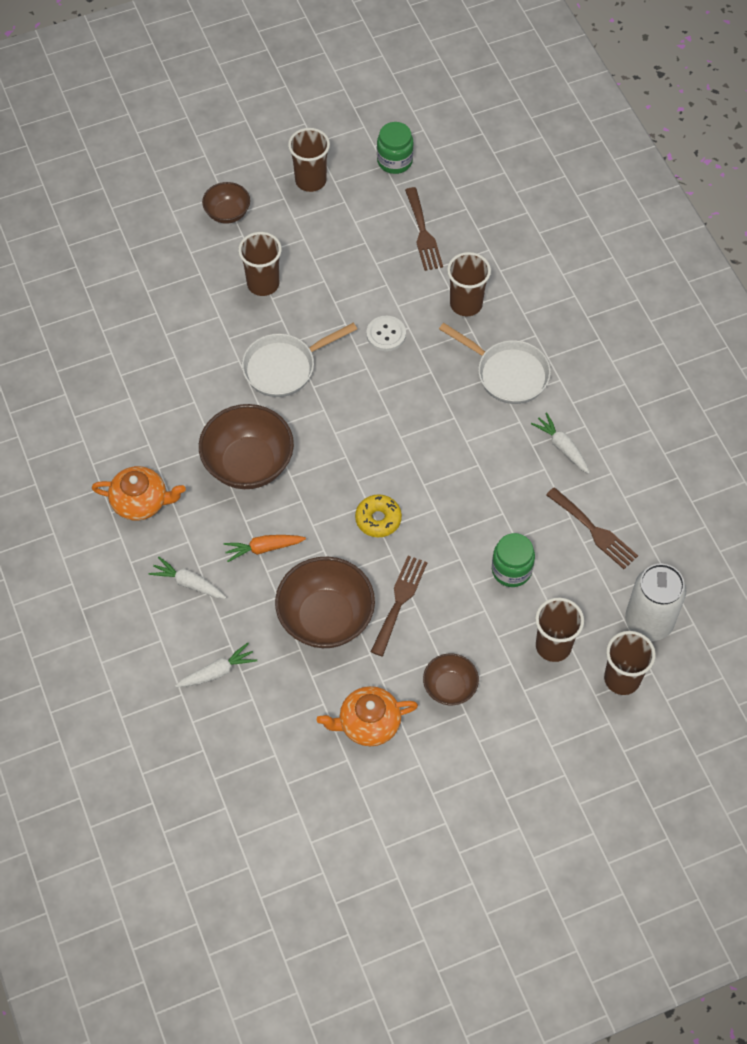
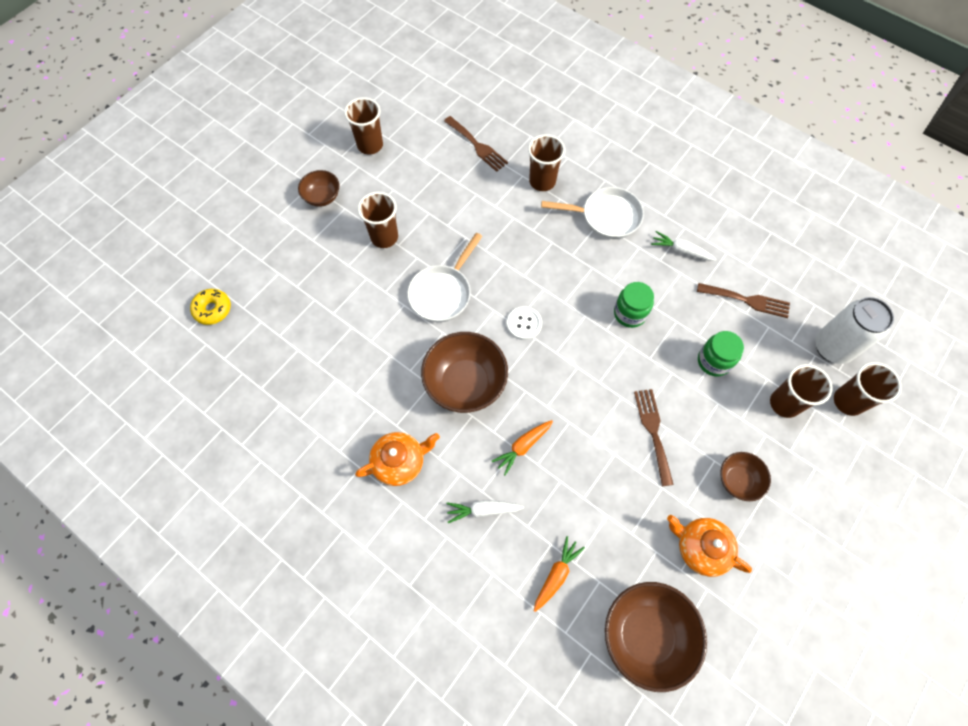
camera: 30 degrees left, 5 degrees up
white carrot [175,643,257,687] -> orange carrot [534,536,585,612]
brown bowl [275,557,375,648] -> brown bowl moved to [605,582,707,692]
orange teapot [317,686,418,746] -> orange teapot turned 75 degrees clockwise [667,515,752,577]
yellow donut [355,494,402,537] -> yellow donut moved to [190,289,231,325]
white button [366,316,406,351] -> white button moved to [507,306,542,340]
green jar [377,122,414,174] -> green jar moved to [614,282,654,328]

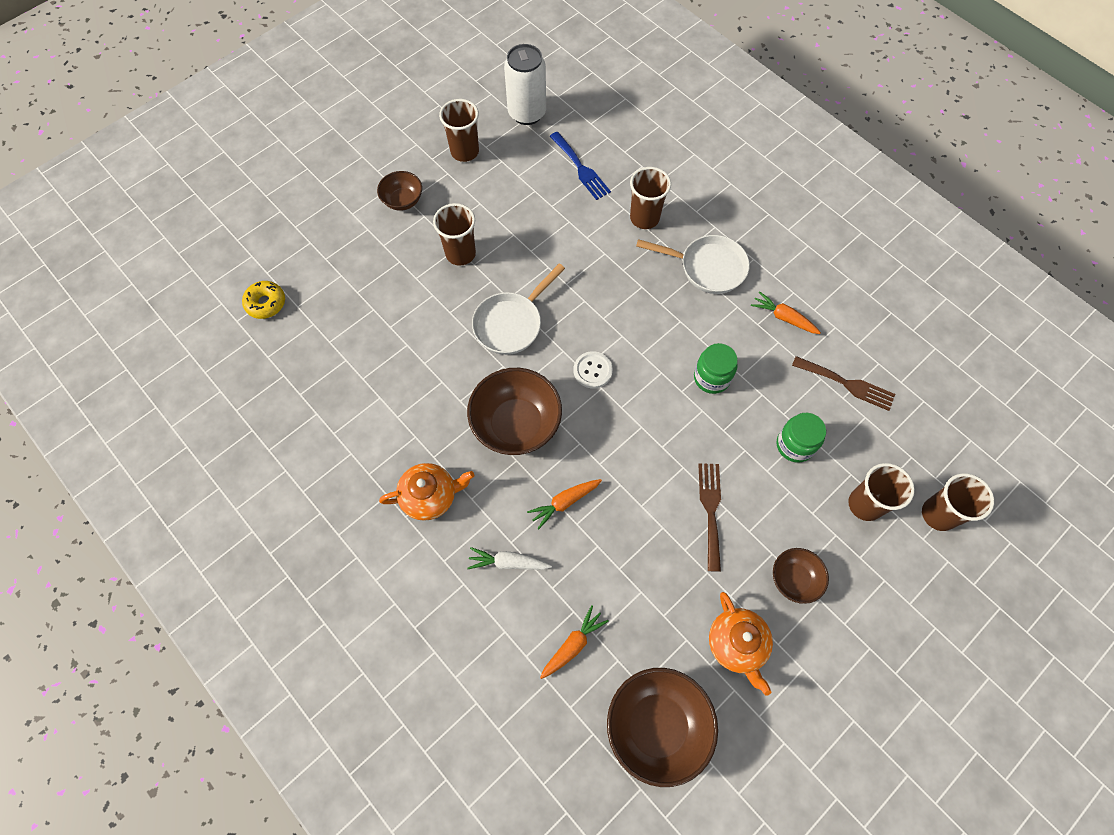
camera: 10 degrees right, 0 degrees up
brown fork [444,116,508,172] -> blue fork [550,132,611,200]
white carrot [651,231,716,261] -> orange carrot [751,291,821,334]
orange teapot [667,515,752,577] -> orange teapot turned 150 degrees counterclockwise [709,592,773,696]
white can [815,297,894,364] -> white can moved to [504,44,546,125]

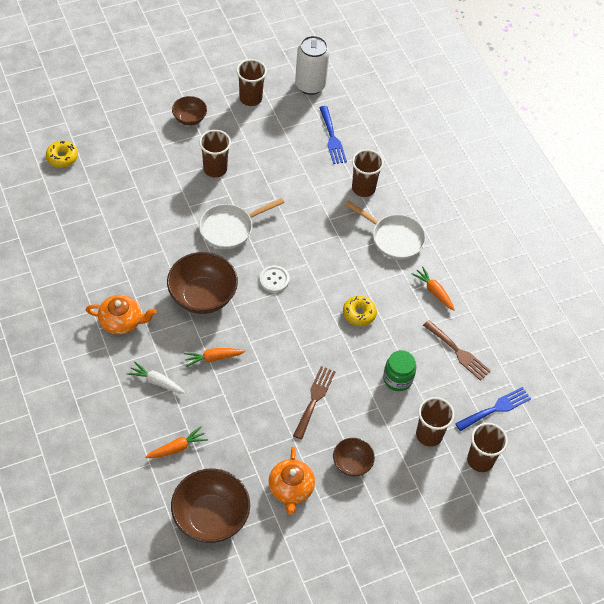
camera: 15 degrees right, 10 degrees down
green jar [694,343,738,394] -> yellow donut [343,296,377,326]
none -> blue fork [455,387,531,431]

